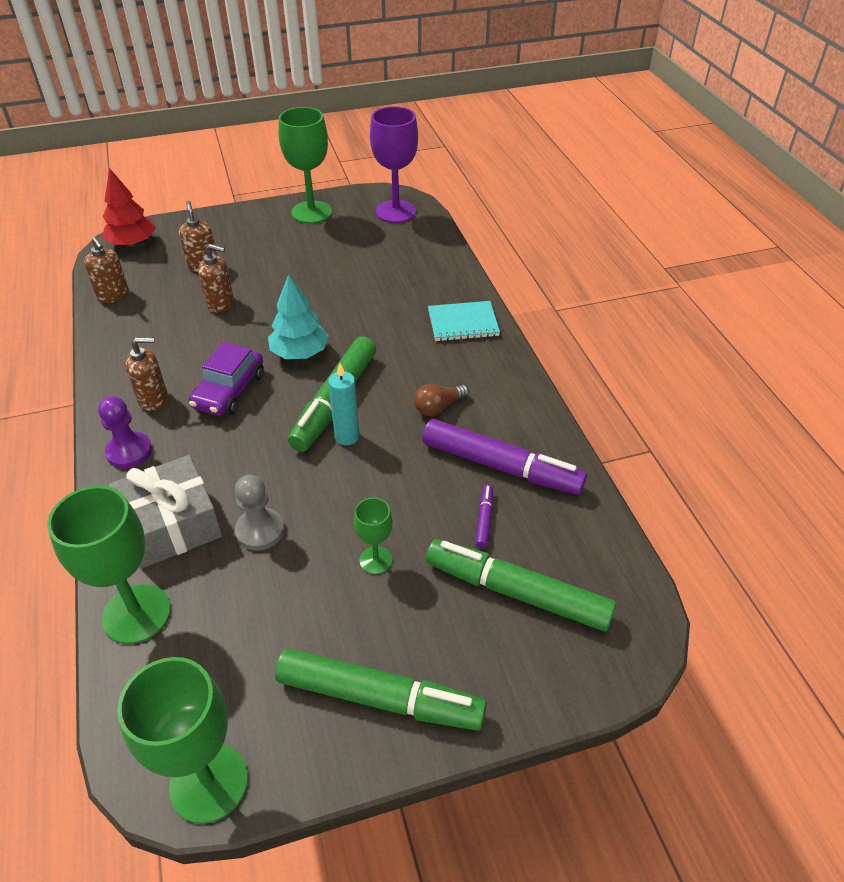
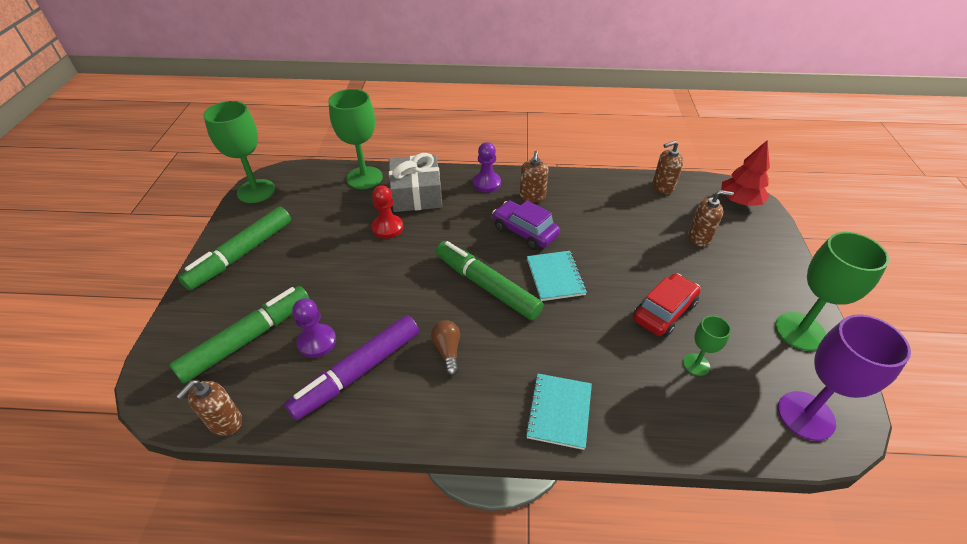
camera: 110 degrees right, 0 degrees up
brown soap dispenser [198,244,234,313] -> brown soap dispenser moved to [176,380,242,436]
grey pawn [235,475,284,551] -> red pawn [372,185,403,239]
turquoise tree [268,274,329,359] -> turquoise notebook [527,251,587,301]
turquoise candle [328,363,359,445] -> none
green goblet [354,497,393,574] -> green goblet moved to [683,316,731,376]
purple marker [475,485,493,549] -> purple pawn [292,298,336,358]
none -> red car [633,273,701,337]

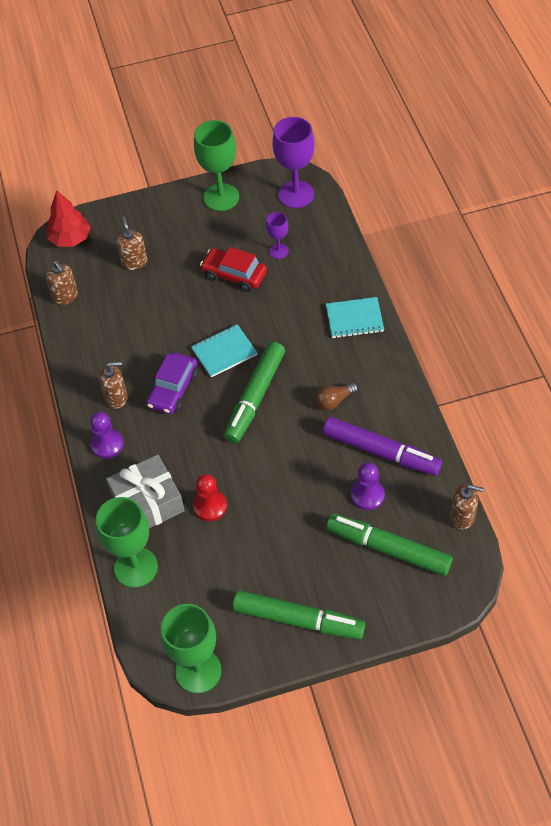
camera: 105 degrees left, 10 degrees up
green goblet [683,316,731,376] -> purple goblet [266,212,289,259]

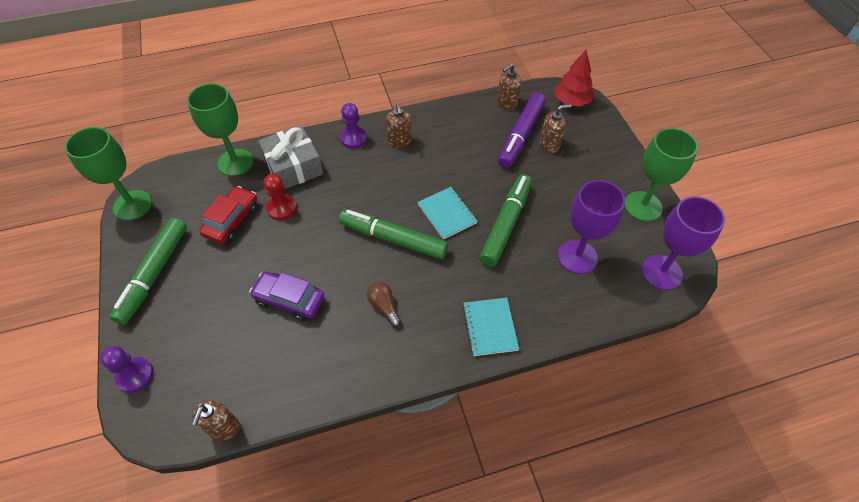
camera: 85 degrees right, 0 degrees up
purple car [147,352,198,414] -> purple car moved to [249,272,324,321]
red car [200,247,267,292] -> red car moved to [199,186,258,244]
purple goblet [266,212,289,259] -> purple goblet [558,180,625,274], size x1.91
purple marker [323,417,442,476] -> purple marker moved to [498,92,546,168]
green marker [326,514,453,576] -> green marker moved to [479,174,532,267]
purple pawn [351,462,385,510] -> purple pawn moved to [100,346,154,393]

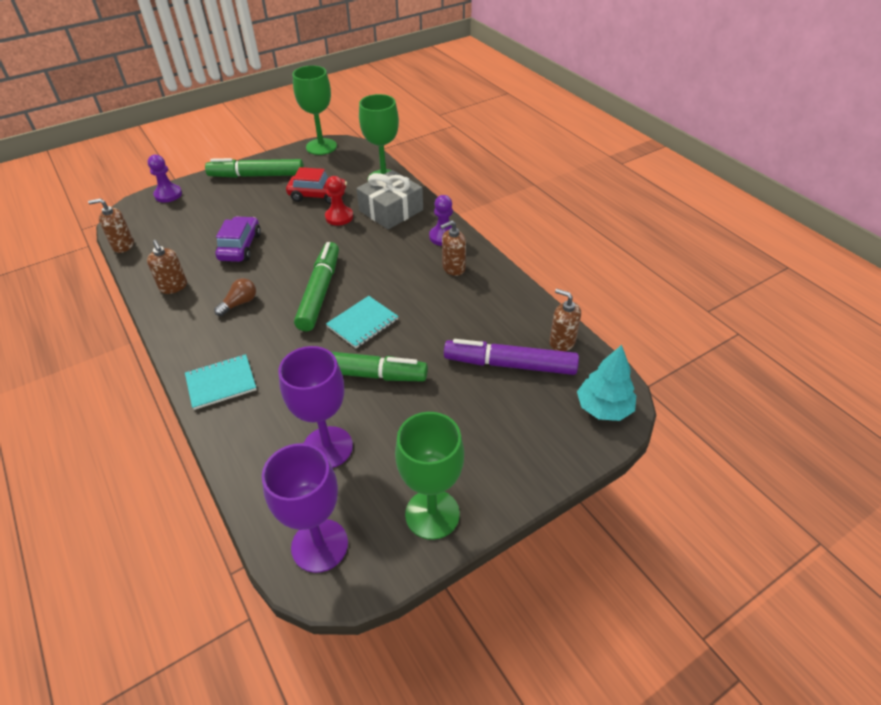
camera: 75 degrees right, 10 degrees down
brown soap dispenser [540,104,572,153] -> brown soap dispenser moved to [147,240,187,294]
red tree [555,50,594,107] -> turquoise tree [577,345,636,421]

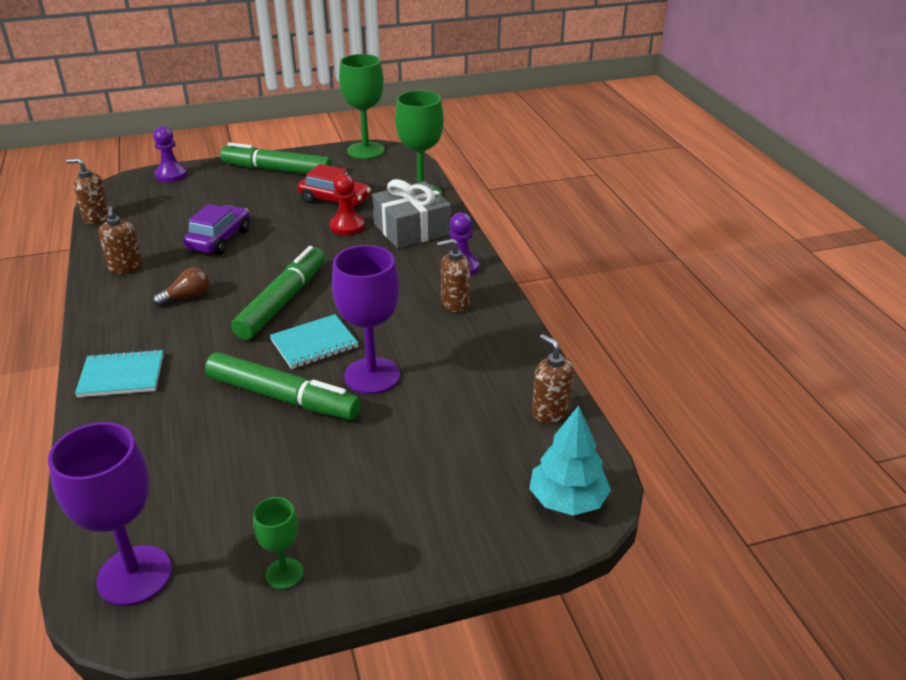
camera: 15 degrees right, 10 degrees down
purple goblet [278,346,353,468] -> purple goblet moved to [332,245,400,394]
green goblet [395,412,464,540] -> green goblet [253,497,304,589], size x0.52
purple marker [444,339,579,375] -> none

